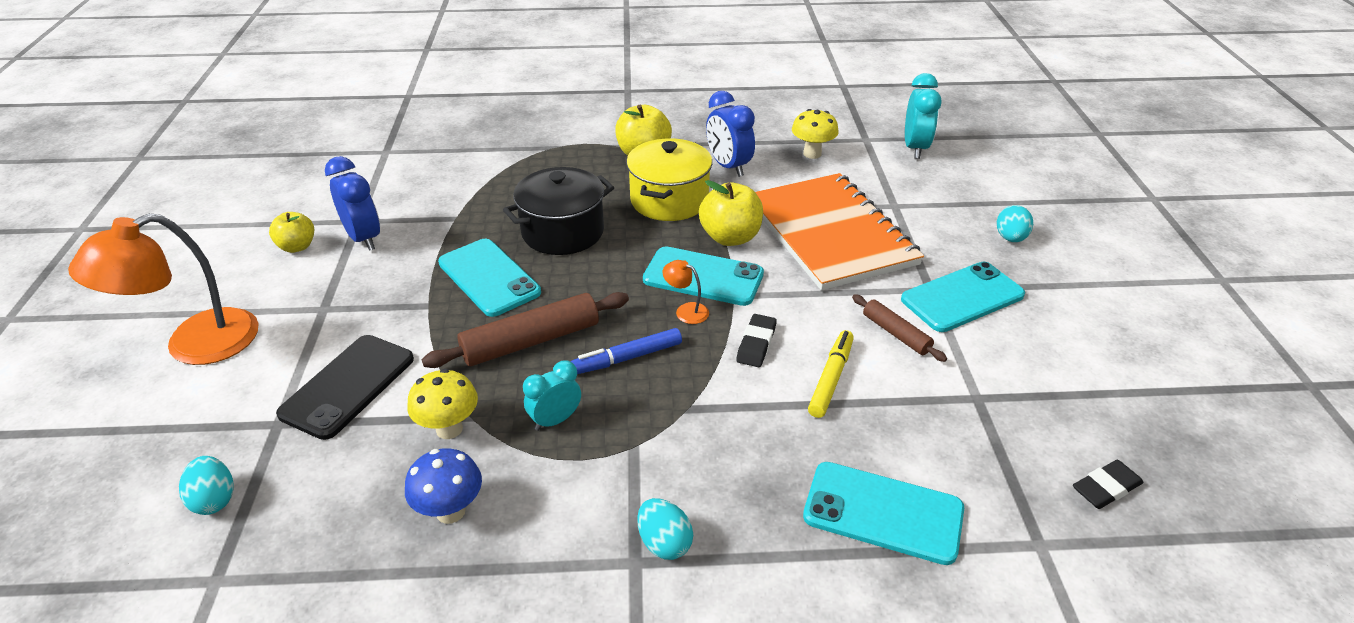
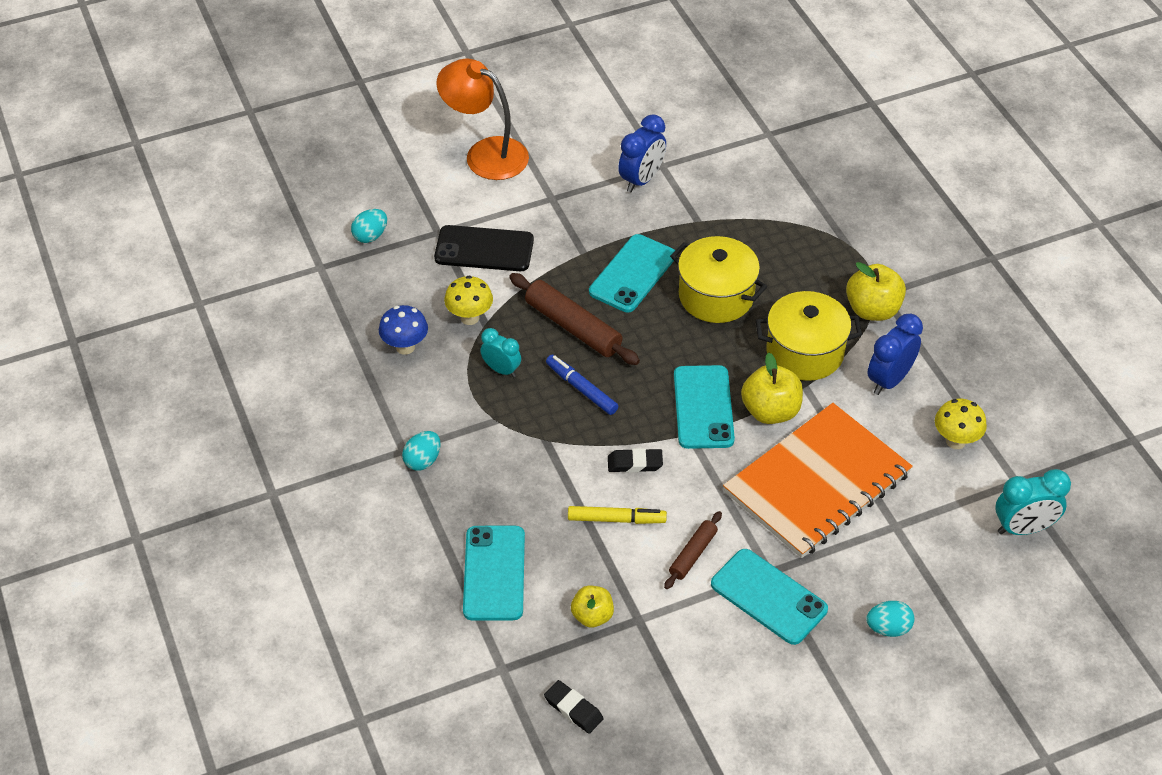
camera: 70 degrees right, 10 degrees up
yellow apple [269,212,314,253] -> yellow apple moved to [571,586,614,628]
black pot [503,167,614,255] -> yellow pot [670,236,767,323]
orange lamp [662,260,709,324] -> none

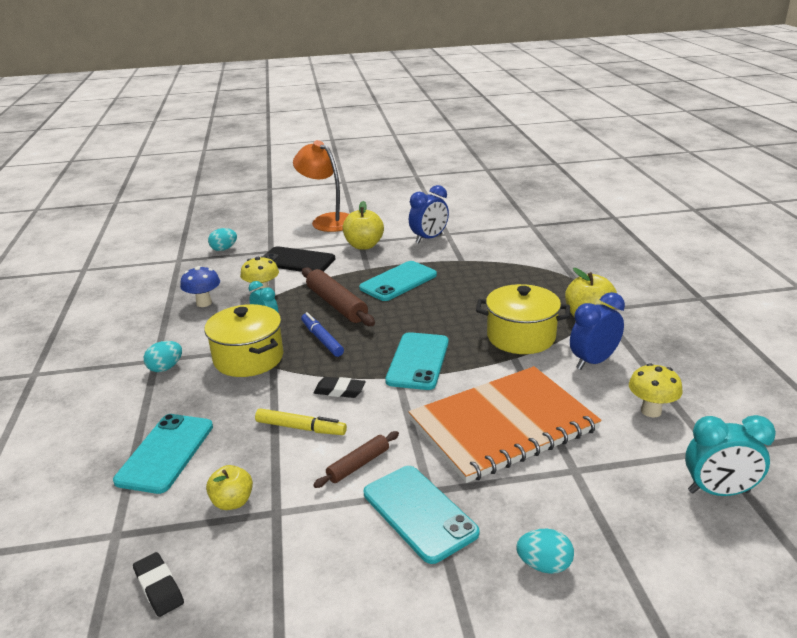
camera: 15 degrees right, 20 degrees down
yellow pot [670,236,767,323] -> yellow pot moved to [204,304,283,377]
yellow apple [741,353,803,424] -> yellow apple moved to [343,201,384,250]

